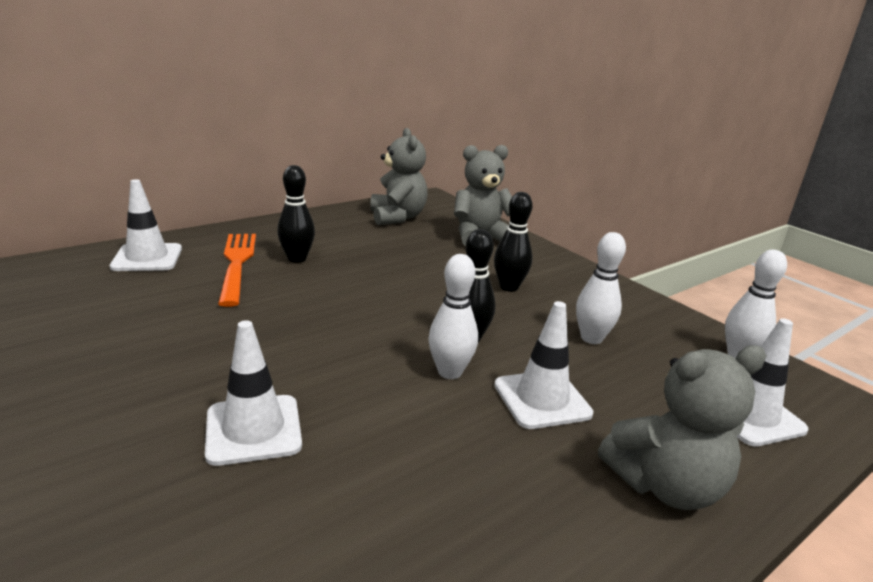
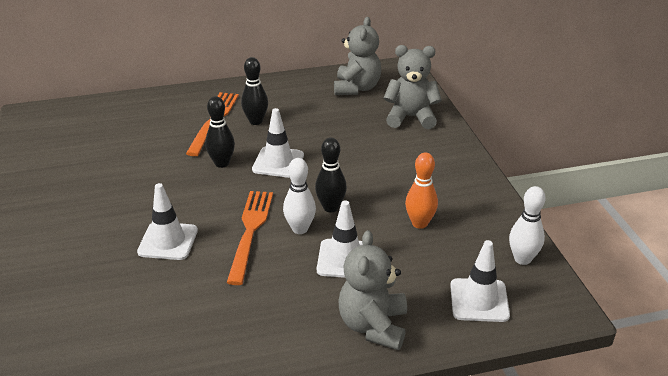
camera: 25 degrees right, 10 degrees up
white traffic cone [110,179,182,271] -> white traffic cone moved to [252,108,304,178]
black bowling pin [494,192,533,292] -> black bowling pin moved to [205,96,235,168]
white bowling pin [576,232,626,344] -> orange bowling pin [405,153,438,229]
grey teddy bear [598,345,766,510] -> grey teddy bear turned 90 degrees clockwise [339,230,407,350]
none -> orange fork [227,191,273,285]

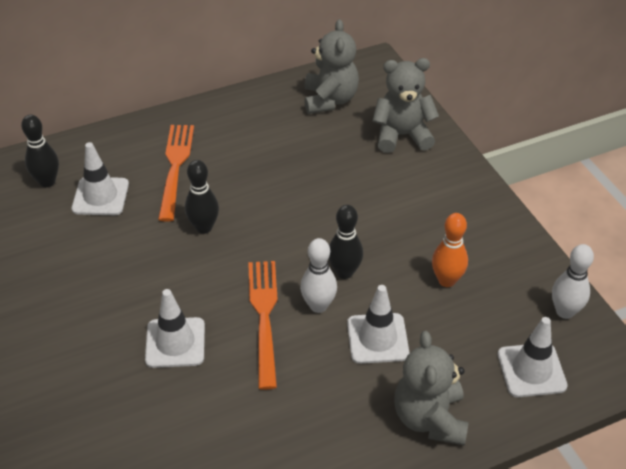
camera: 10 degrees left, 10 degrees up
black bowling pin [241,57,268,125] -> black bowling pin moved to [21,115,59,187]
white traffic cone [252,108,304,178] -> white traffic cone moved to [72,142,129,215]

